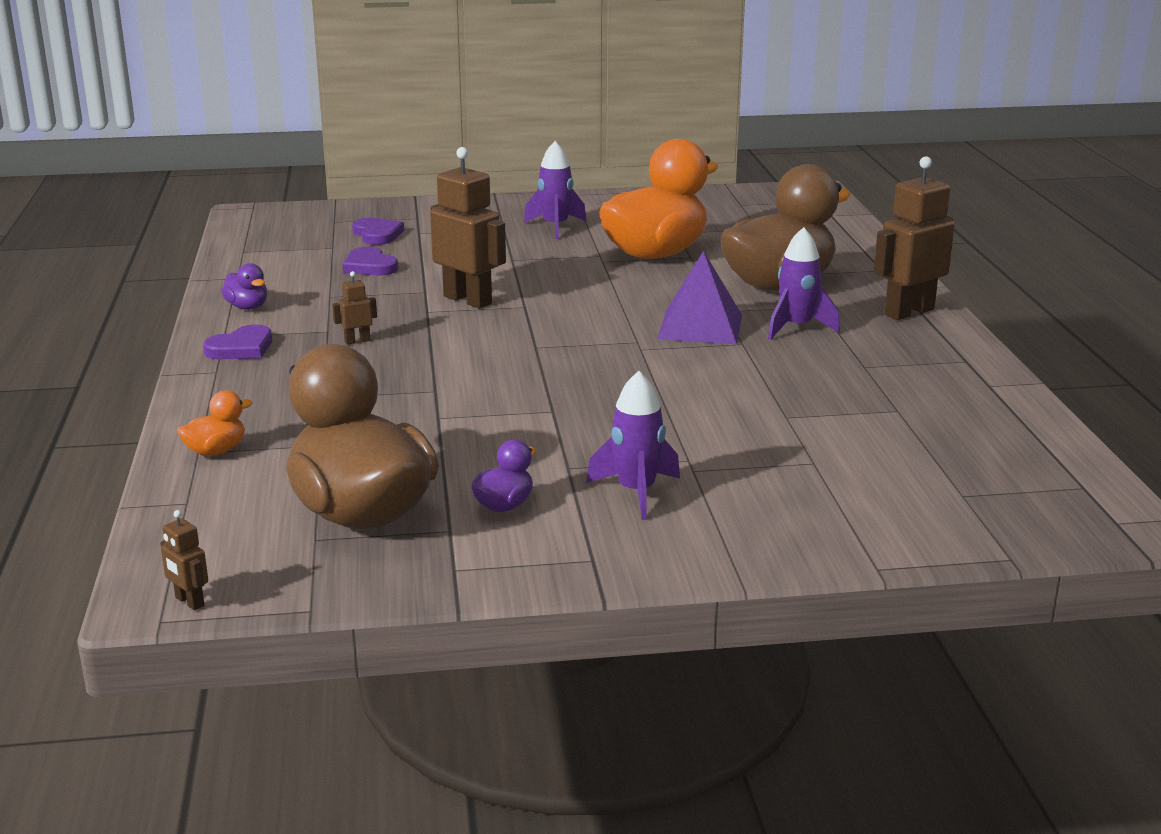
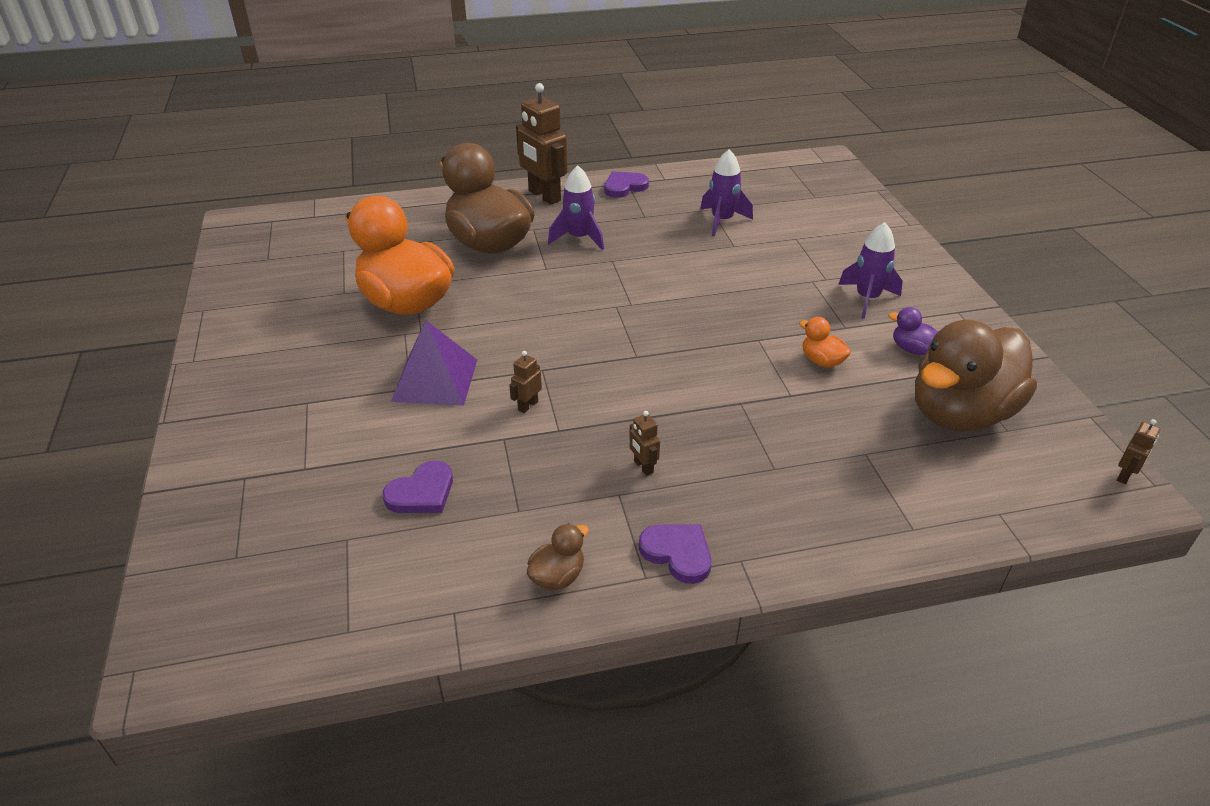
camera: 95 degrees left, 15 degrees up
orange duck [177,390,252,456] -> orange duck moved to [799,317,851,367]
purple duck [221,263,267,310] -> brown duck [527,523,589,590]
purple heart [352,218,404,245] -> purple heart moved to [604,171,649,198]
brown robot [430,147,506,308] -> brown robot [509,351,542,413], size x0.44
purple rocket [524,141,587,239] -> purple rocket moved to [700,149,753,236]
purple pyramid [657,251,742,344] -> purple pyramid moved to [391,321,477,406]

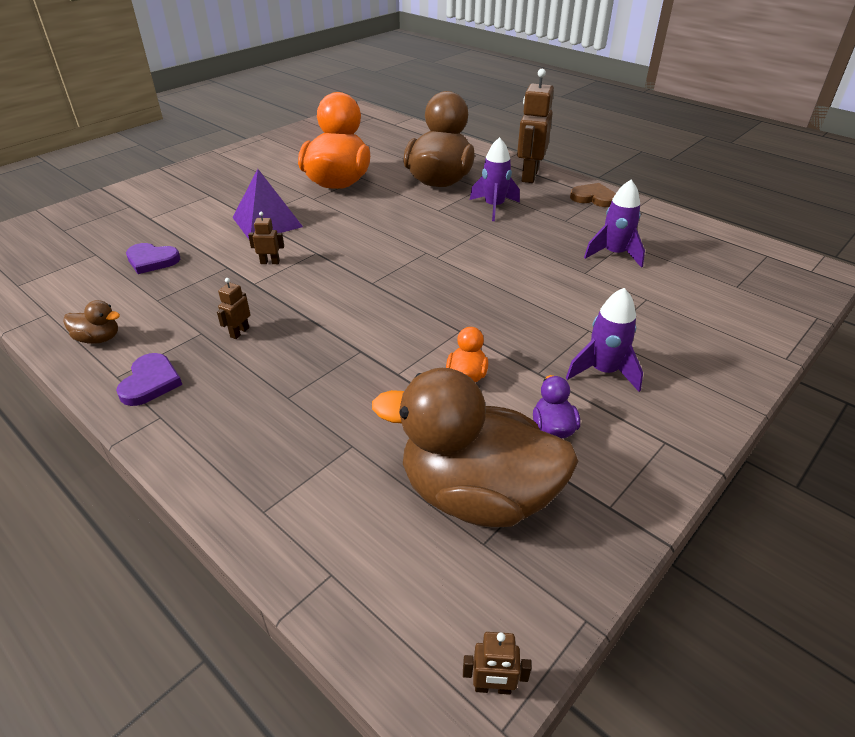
camera: 55 degrees right, 0 degrees up
purple heart [604,171,649,198] -> brown heart [570,183,616,207]

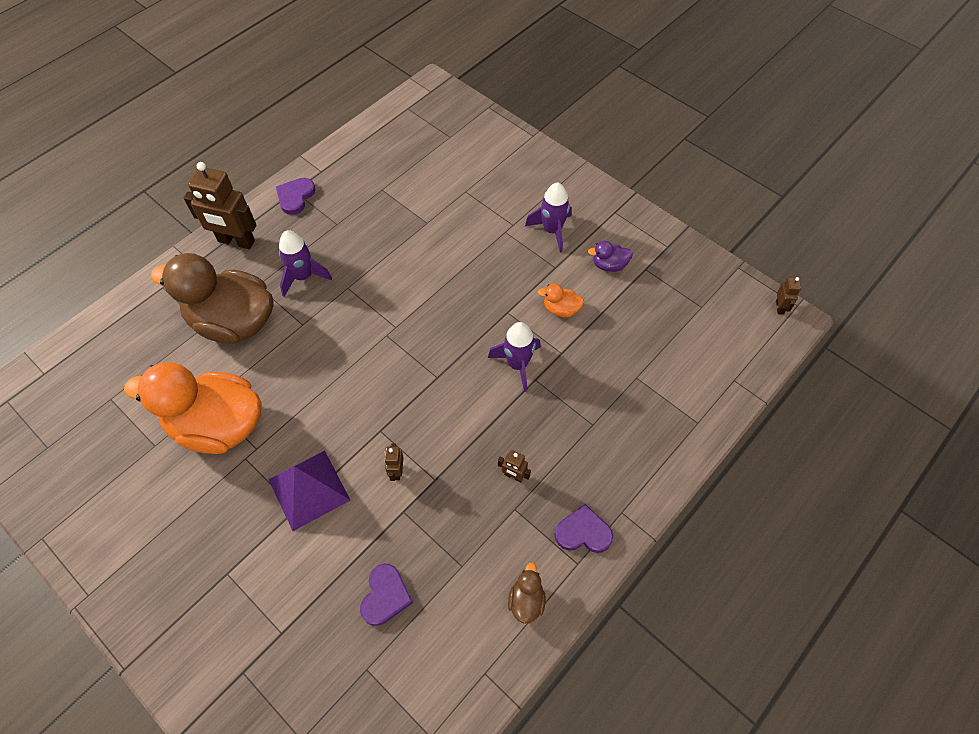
camera: 90 degrees left, 20 degrees up
brown duck [372,368,579,527] -> none
brown heart [570,183,616,207] -> purple heart [276,178,315,215]
purple rocket [584,180,645,268] -> purple rocket moved to [488,322,541,392]

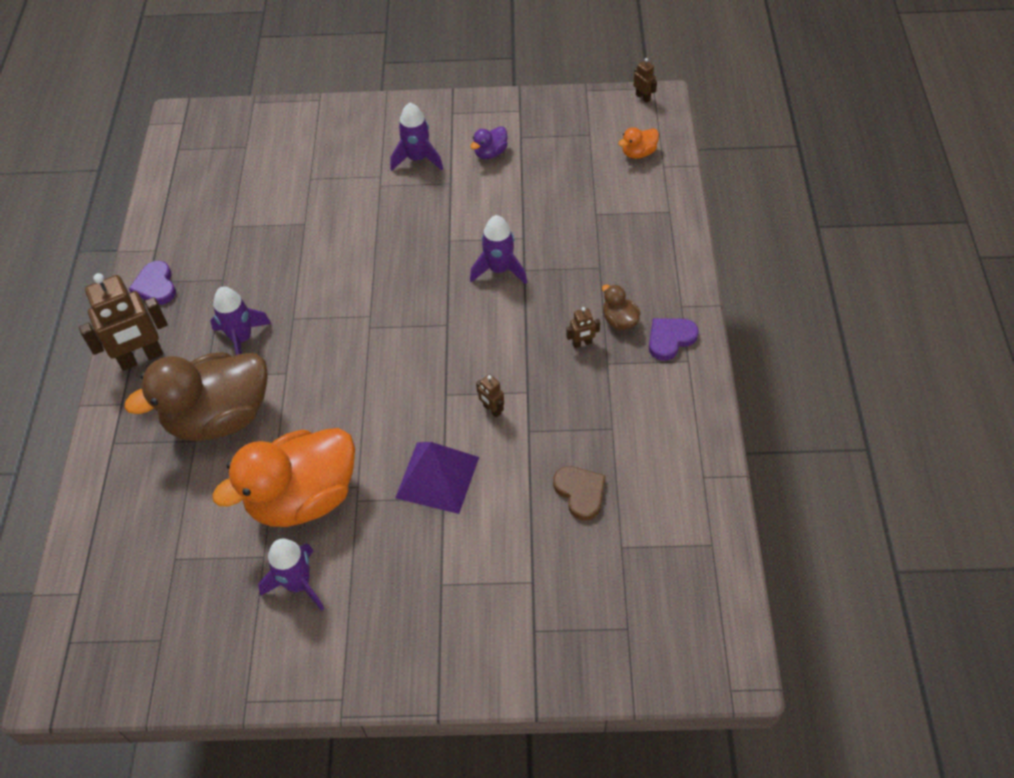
camera: 40 degrees left, 5 degrees down
purple heart [360,564,413,626] -> brown heart [553,466,605,520]
brown duck [508,562,546,624] -> brown duck moved to [602,284,640,330]
orange duck [538,283,584,318] -> orange duck moved to [618,127,659,159]
none -> purple rocket [258,539,324,611]

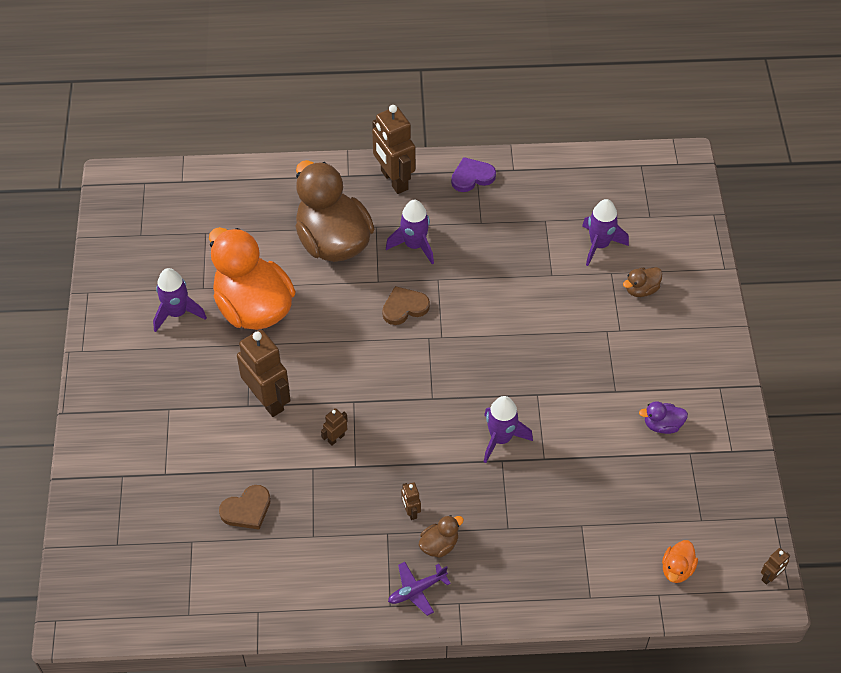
camera: 85 degrees right, 0 degrees up
purple rocket [390,103,443,171] -> purple rocket moved to [582,199,629,266]
purple pyramid [395,442,479,514] -> brown robot [237,330,291,417]
purple duck [470,126,508,159] -> purple duck turned 45 degrees counterclockwise [639,401,688,434]
orange duck [618,127,659,159] -> orange duck turned 120 degrees counterclockwise [662,540,698,583]
purple heart [649,318,699,361] -> purple plane [388,562,451,616]
none -> brown heart [382,286,430,325]
none -> brown duck [623,267,662,297]

